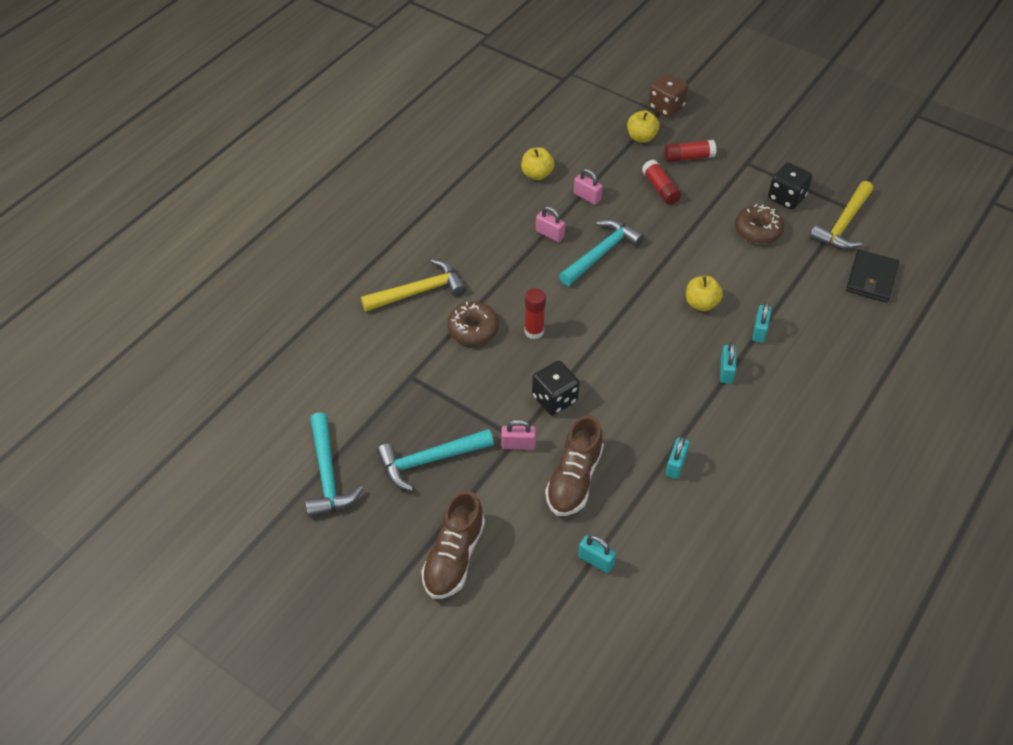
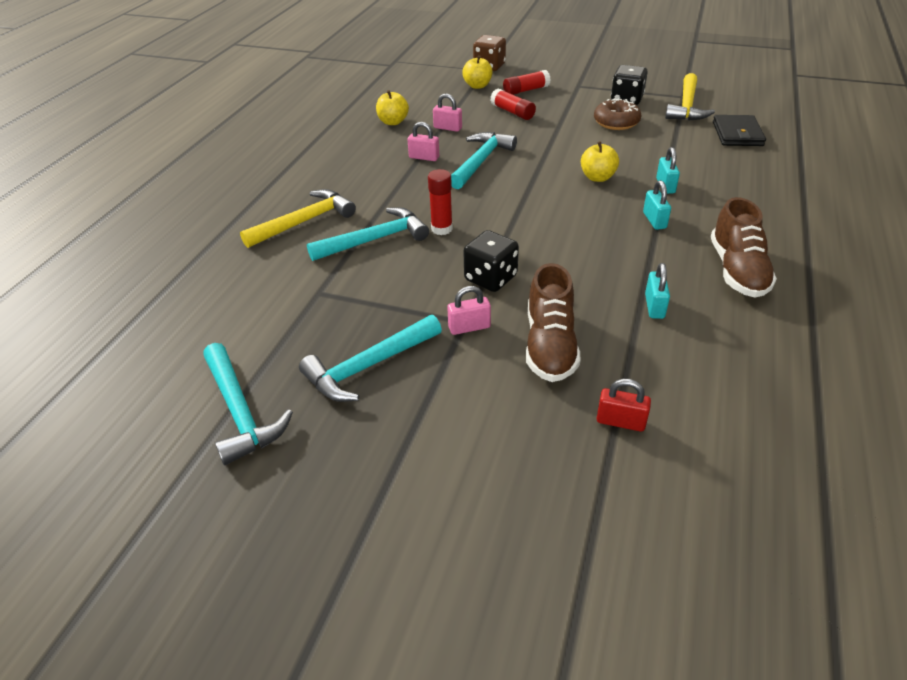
camera: 15 degrees left, 10 degrees down
brown shoe [421,490,485,599] -> brown shoe moved to [710,197,777,298]
brown donut [447,302,499,345] -> turquoise hammer [307,207,429,261]
turquoise padlock [578,535,616,573] -> red padlock [597,379,651,432]

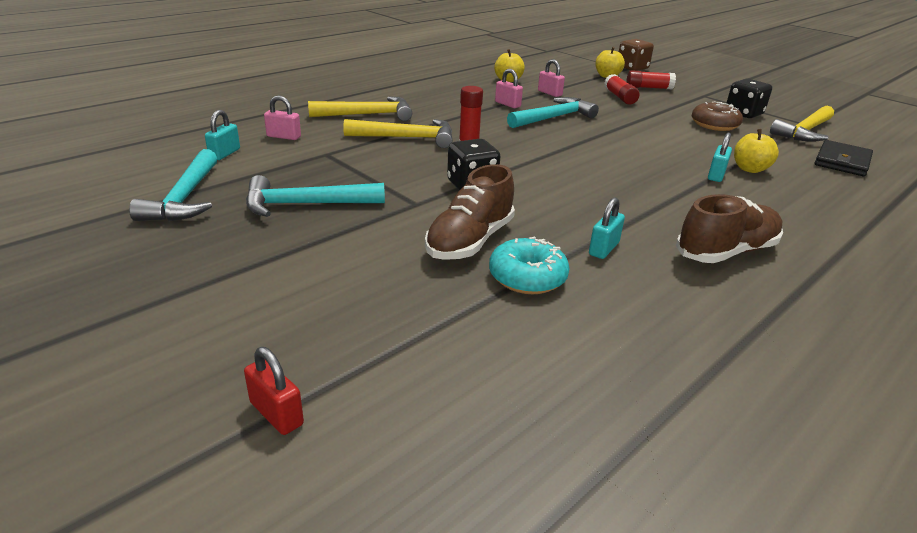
camera: 25 degrees right, 10 degrees down
turquoise hammer [307,207,429,261] -> yellow hammer [343,119,453,148]
pink padlock [447,286,491,335] -> pink padlock moved to [264,95,301,140]
yellow apple [581,141,619,182] -> yellow apple moved to [734,129,779,173]
red padlock [597,379,651,432] -> red padlock moved to [244,347,304,435]
turquoise padlock [643,180,671,230] -> turquoise padlock moved to [205,110,240,160]
brown shoe [710,197,777,298] -> brown shoe turned 150 degrees counterclockwise [676,194,783,263]
none -> turquoise donut [489,237,570,294]

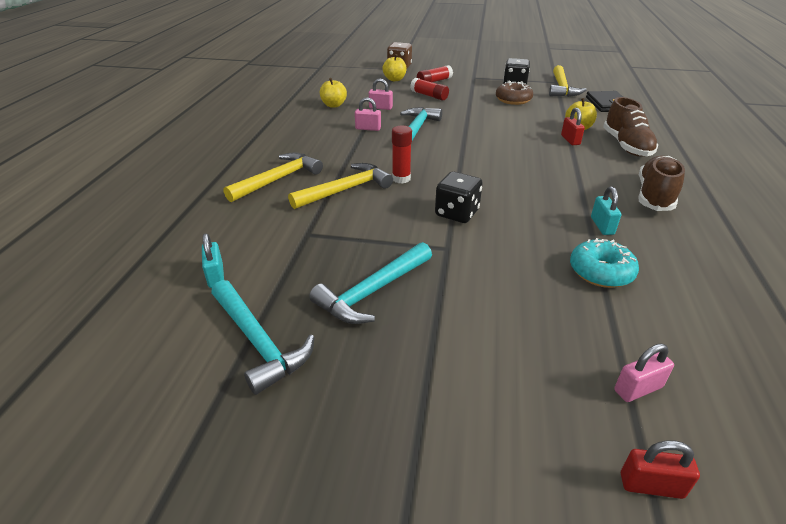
camera: 35 degrees left, 5 degrees up
pink padlock [264,95,301,140] -> pink padlock moved to [614,344,674,402]
brown shoe [425,164,515,260] -> brown shoe moved to [603,97,658,157]
turquoise padlock [708,133,732,182] -> red padlock [561,108,585,145]

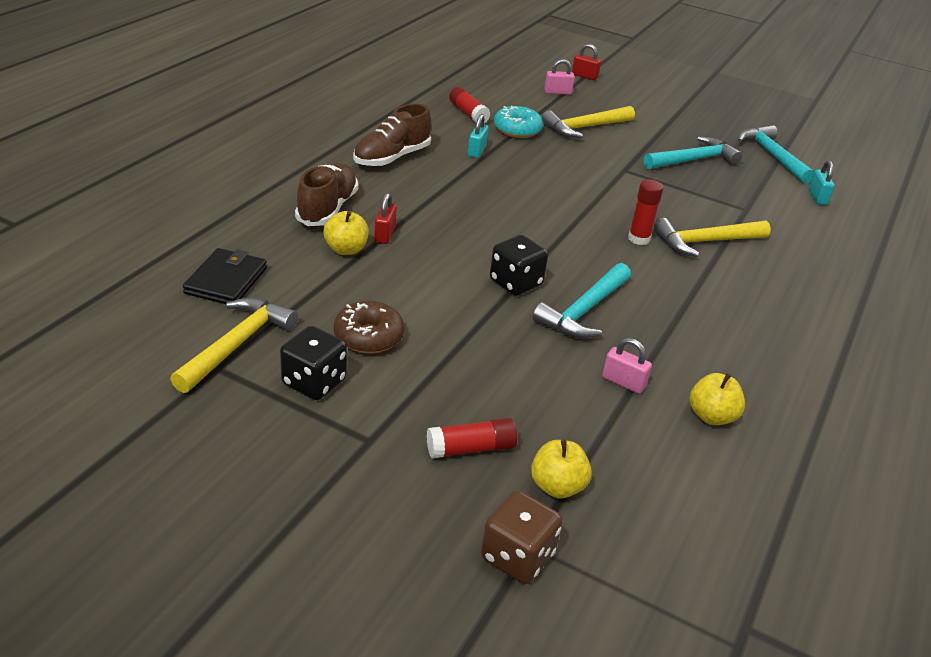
camera: 165 degrees left, 0 degrees up
yellow hammer [224,152,323,202] -> yellow hammer moved to [542,106,635,138]
pink padlock [355,97,381,131] -> none
red glue stick [410,78,449,100] -> red glue stick moved to [449,87,491,123]
black dice [435,172,483,223] -> black dice moved to [490,235,548,296]

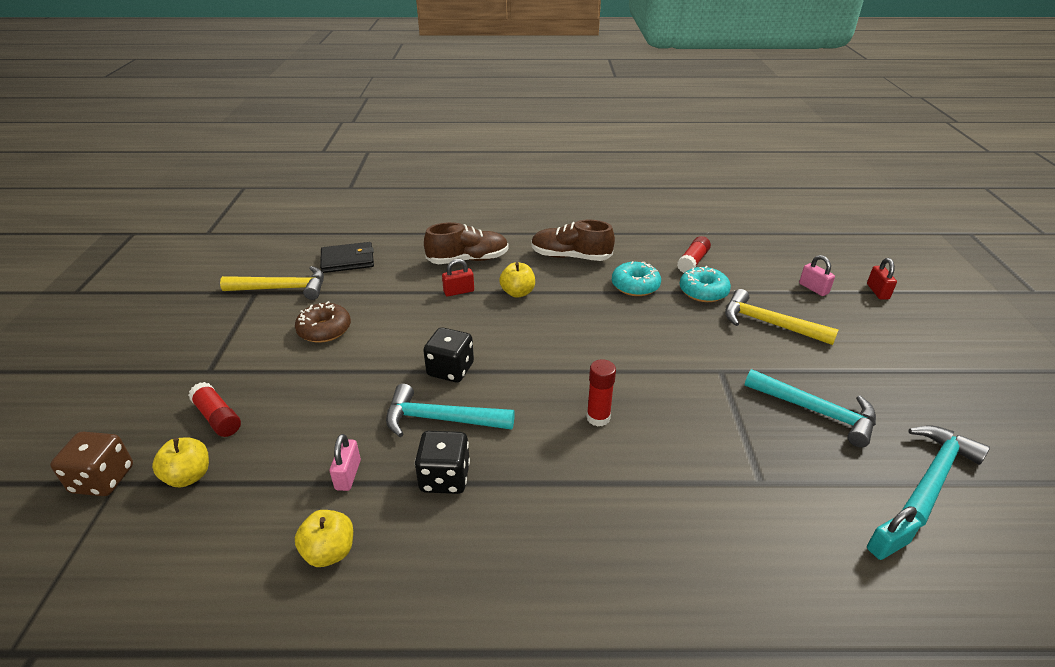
camera: 65 degrees right, 0 degrees up
black dice [280,326,347,400] -> black dice moved to [415,431,470,494]
yellow apple [323,211,369,255] -> yellow apple moved to [499,262,535,298]
turquoise padlock [468,114,489,158] -> turquoise donut [612,261,661,296]
yellow hammer [653,218,771,257] -> none

